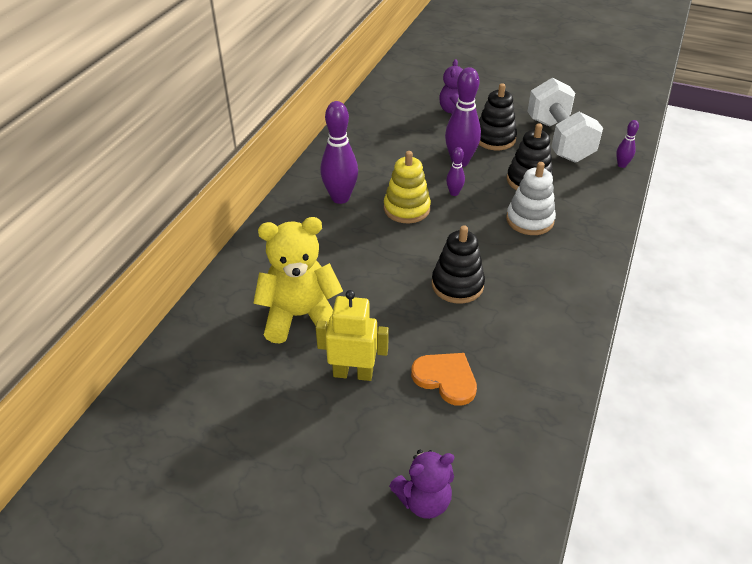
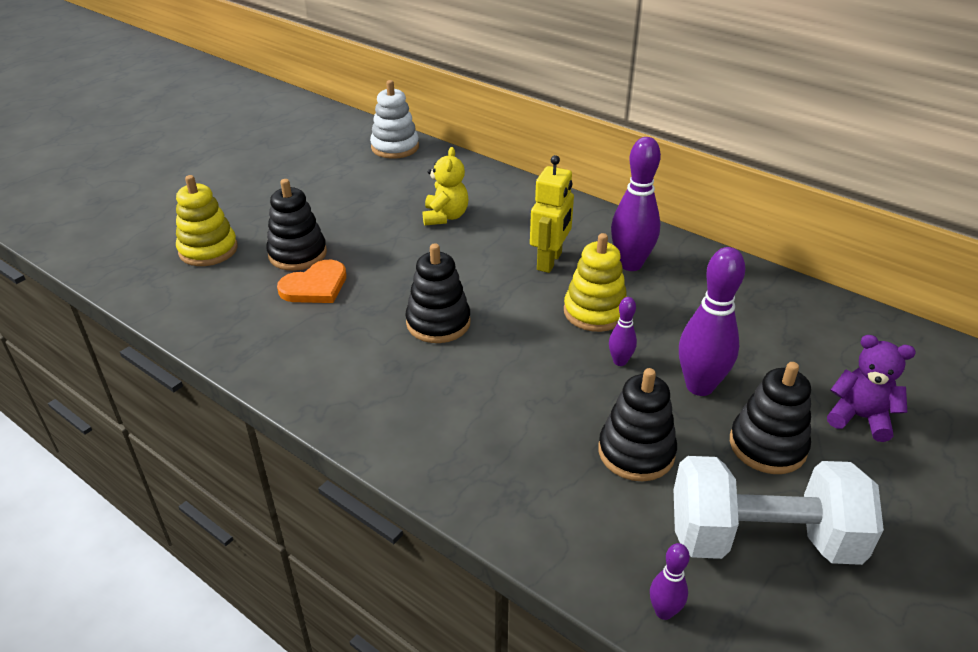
camera: 105 degrees right, 5 degrees down
yellow teddy bear [253,217,343,343] -> yellow teddy bear [423,147,468,226], size x0.61
yellow robot [316,290,389,381] -> yellow robot moved to [530,155,574,273]
purple teddy bear [389,450,454,519] -> yellow stacking toy [176,175,238,266]
white stacking toy [506,162,556,235] -> white stacking toy moved to [370,80,419,159]
none -> black stacking toy [266,179,327,271]

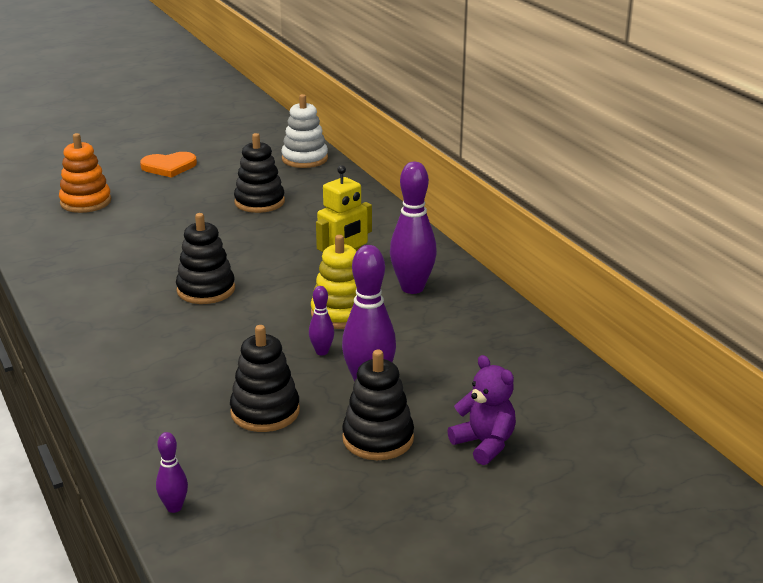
camera: 25 degrees right, 10 degrees down
yellow stacking toy [176,175,238,266] -> orange stacking toy [59,133,111,213]
black stacking toy [266,179,327,271] -> black stacking toy moved to [234,133,285,213]
orange heart [277,260,346,303] -> orange heart moved to [140,152,197,178]
yellow teddy bear [423,147,468,226] -> none
white dumbbell [674,456,884,565] -> none

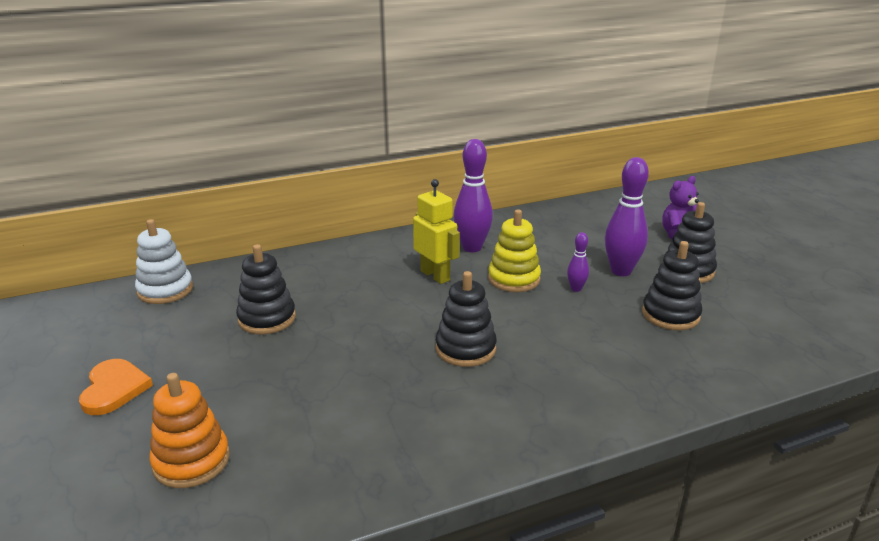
camera: 85 degrees left, 0 degrees up
purple bowling pin [156,432,188,513] -> none

